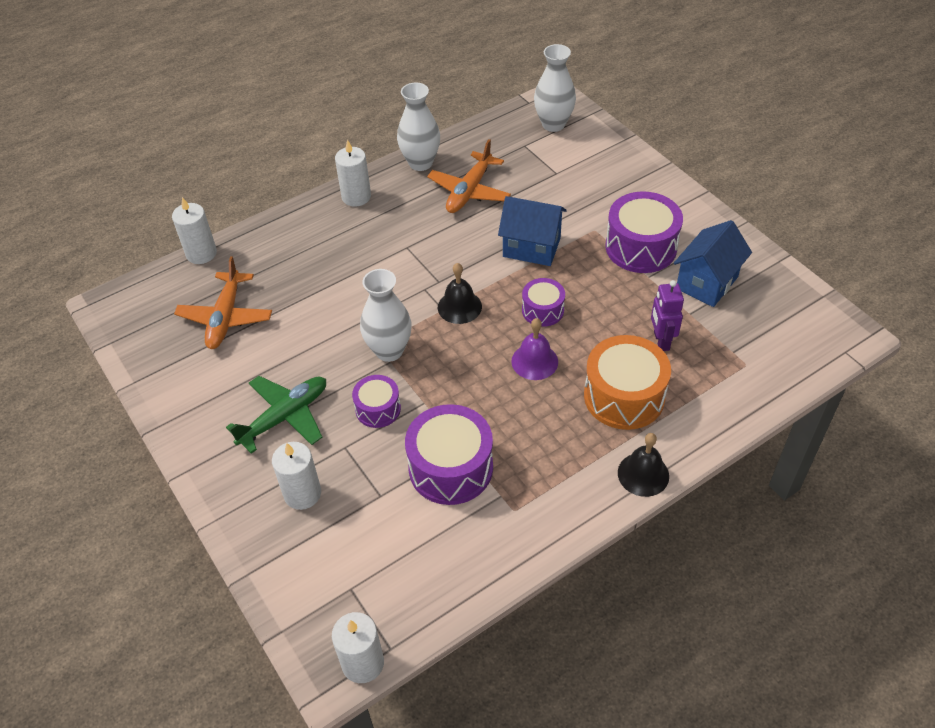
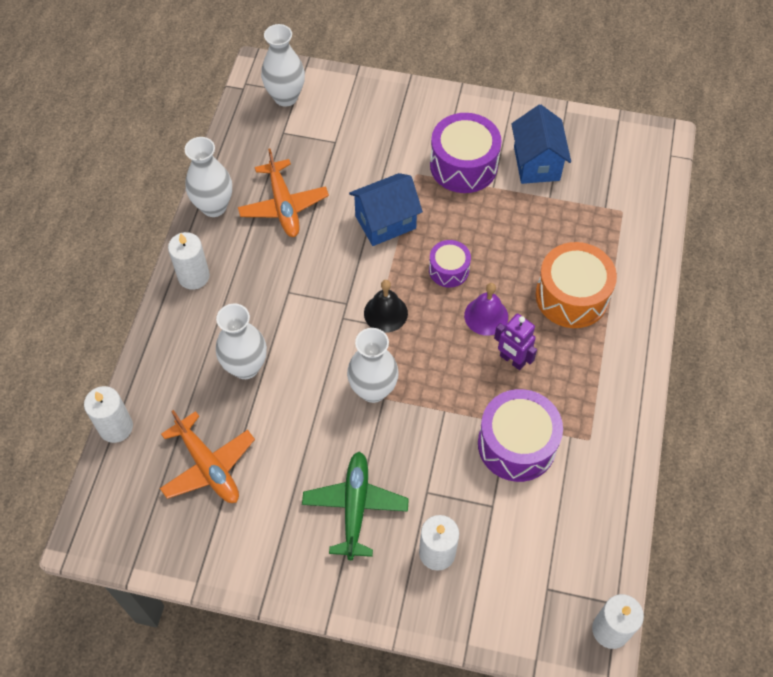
camera: 45 degrees left, 10 degrees up
purple drum [352,375,401,428] -> none
black bell [618,433,669,497] -> none
purple robot [651,280,684,351] -> purple robot moved to [494,314,537,370]
none -> white vase [216,304,267,379]

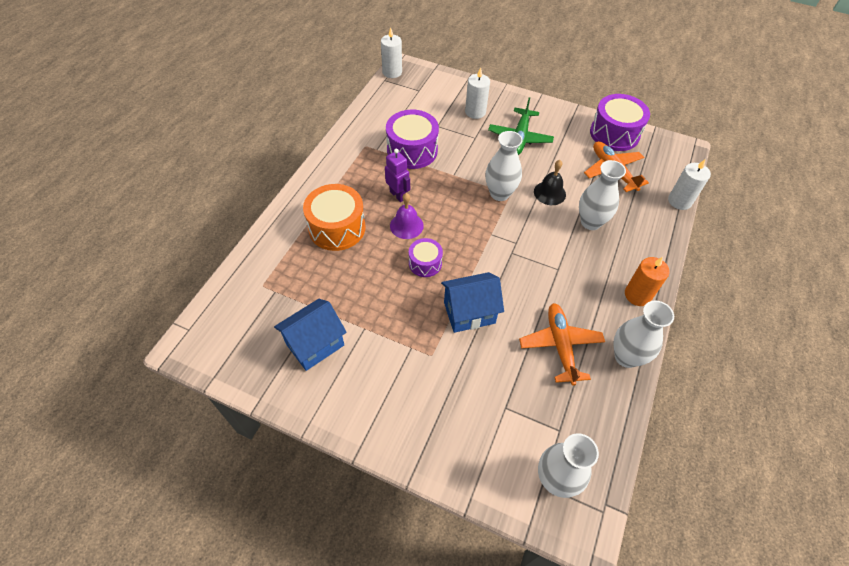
camera: 170 degrees left, 5 degrees down
white candle [168,232,210,290] -> orange candle [625,257,670,306]
black bell [364,280,408,332] -> black bell moved to [534,160,566,205]
purple drum [430,113,502,193] -> purple drum moved to [590,94,650,151]
blue house [511,105,571,184] -> blue house turned 45 degrees clockwise [274,299,347,371]

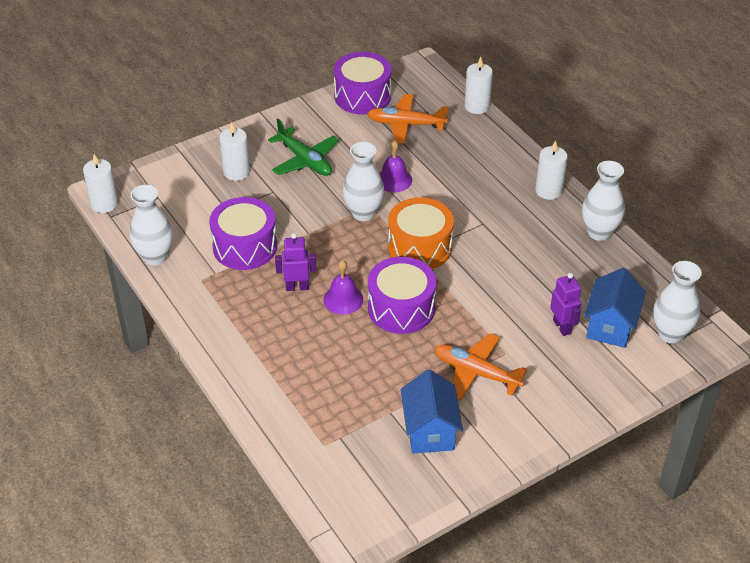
camera: 55 degrees left, 10 degrees down
orange drum [303,184,365,251] -> orange drum moved to [388,197,454,269]
purple drum [409,238,443,277] -> purple drum [368,257,436,334], size x1.77
blue house [441,272,504,333] -> blue house moved to [584,268,646,348]
orange plane [519,303,605,386] -> orange plane moved to [434,333,528,401]
black bell [534,160,566,205] -> purple bell [379,140,412,193]
white vase [579,160,626,230] -> white vase moved to [130,185,173,265]
orange candle [625,257,670,306] -> white candle [535,140,568,200]
none -> purple robot [550,273,581,336]

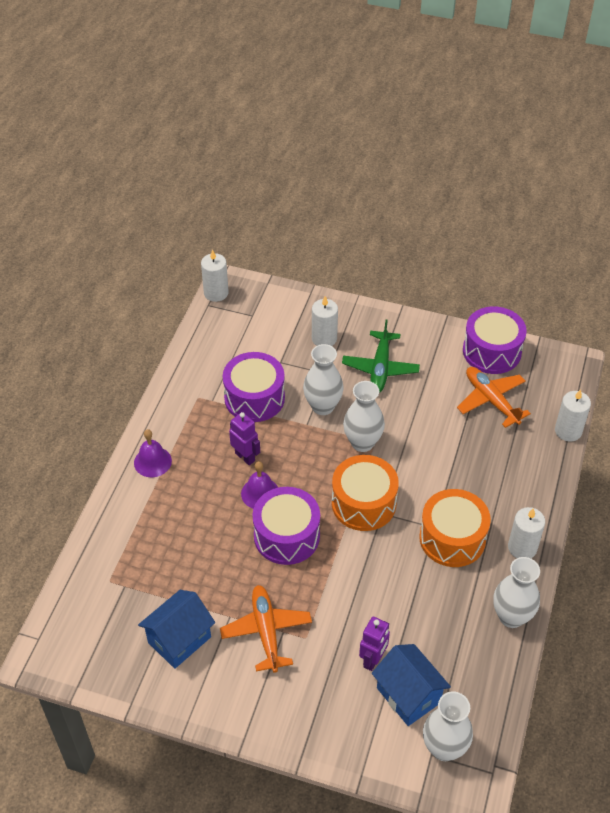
camera: 50 degrees right, 5 degrees up
white vase [130,185,173,265] -> white vase moved to [303,344,344,415]
purple bell [379,140,412,193] -> purple bell moved to [134,429,172,477]
blue house [584,268,646,348] -> blue house turned 75 degrees clockwise [372,644,451,726]
none -> orange drum [419,489,491,567]

